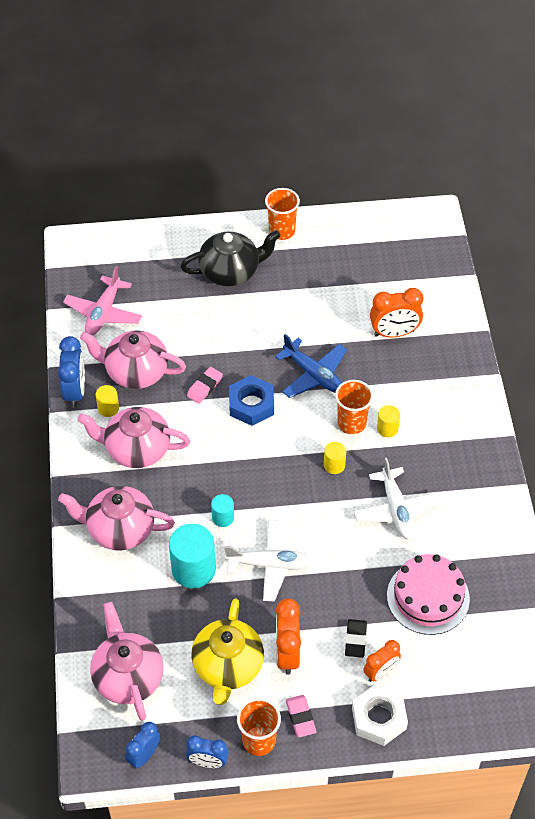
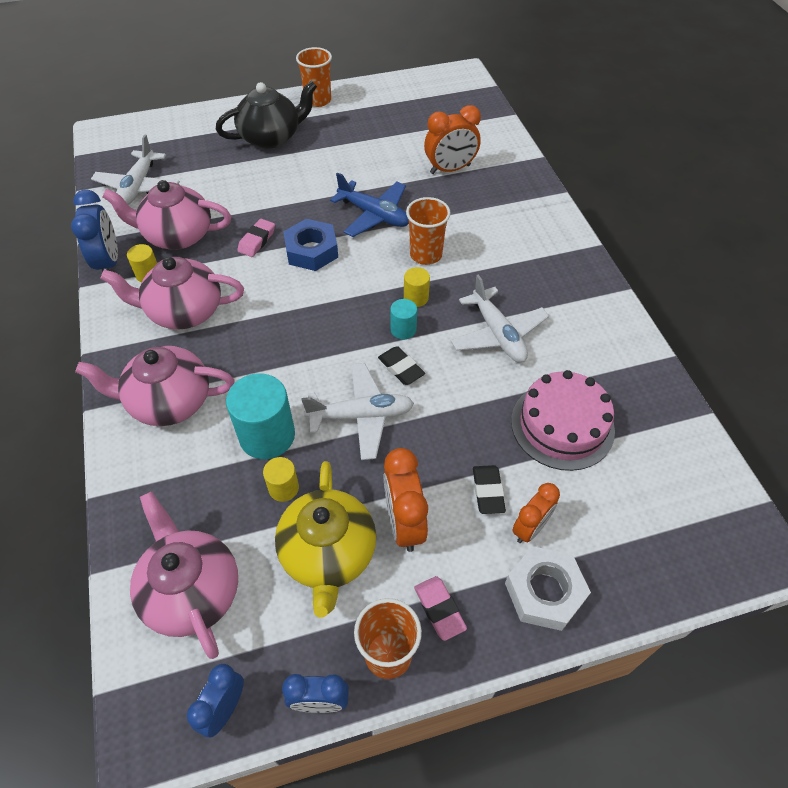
camera: 10 degrees left, 0 degrees up
pink plane [63,266,142,336] -> white plane [91,134,180,205]
turquoise cylinder [211,494,234,527] -> turquoise cylinder moved to [390,299,417,339]
yellow cylinder [377,405,400,437] -> yellow cylinder moved to [263,457,299,502]
none -> black eraser [378,346,425,385]

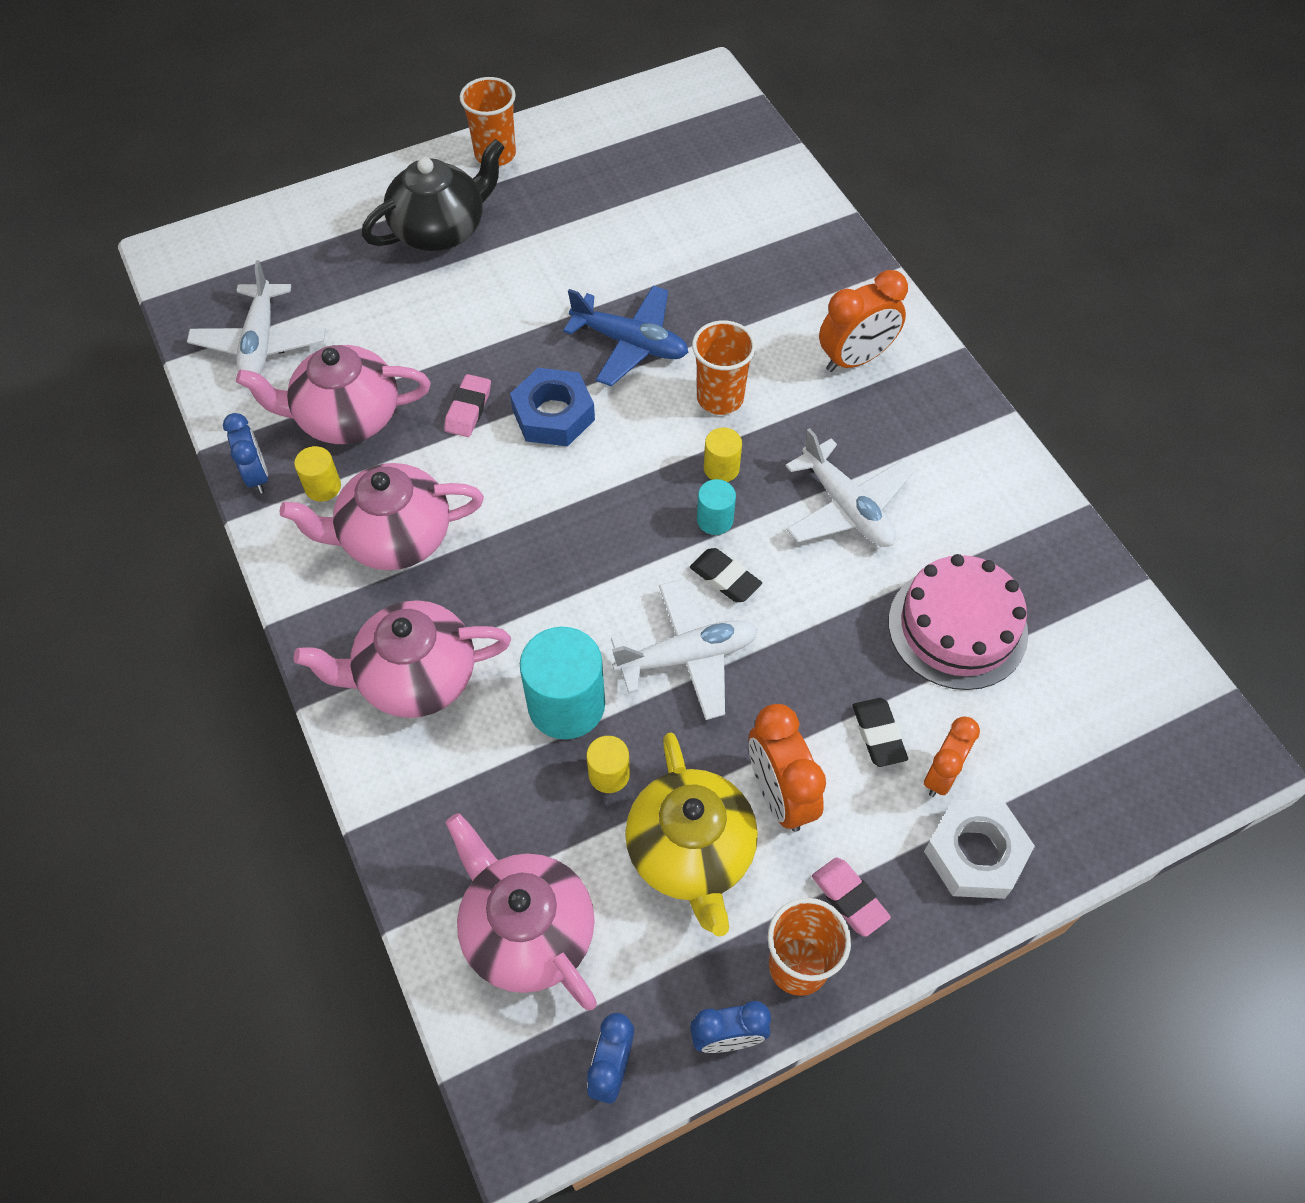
camera: 10 degrees left, 5 degrees up
blue clock [71,190,118,271] -> blue clock [223,413,268,494], size x0.67
orange clock [424,105,481,174] -> orange clock moved to [819,270,908,372]

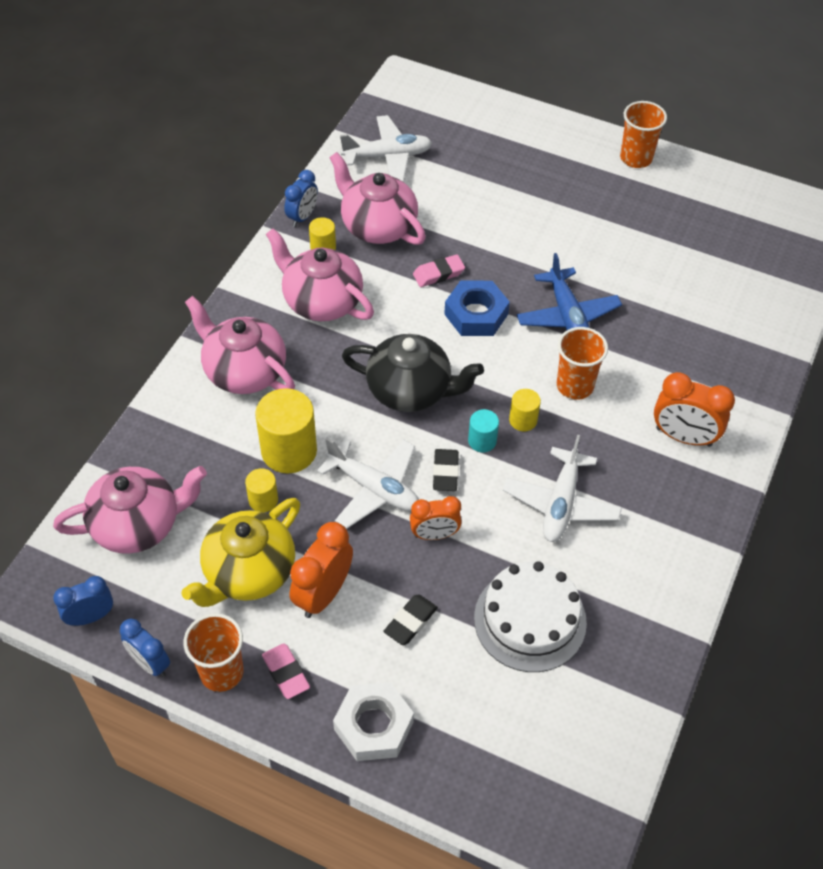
camera: 50 degrees right, 5 degrees down
white plane [187,260,326,374] -> white plane turned 150 degrees counterclockwise [340,115,432,182]
black teapot [362,139,505,251] -> black teapot moved to [342,334,484,412]
pink teapot [446,813,597,1010] -> pink teapot turned 60 degrees clockwise [53,466,207,554]
turquoise cylinder [520,627,605,739] -> yellow cylinder [255,388,317,473]
pink eraser [812,858,891,937] -> pink eraser turned 45 degrees counterclockwise [262,643,310,699]
pink cake [889,554,1028,690] -> white cake [474,561,587,672]
orange clock [924,716,980,797] -> orange clock moved to [410,496,462,540]

